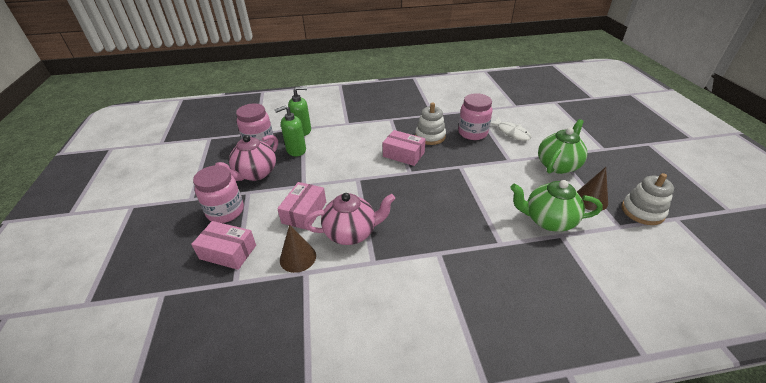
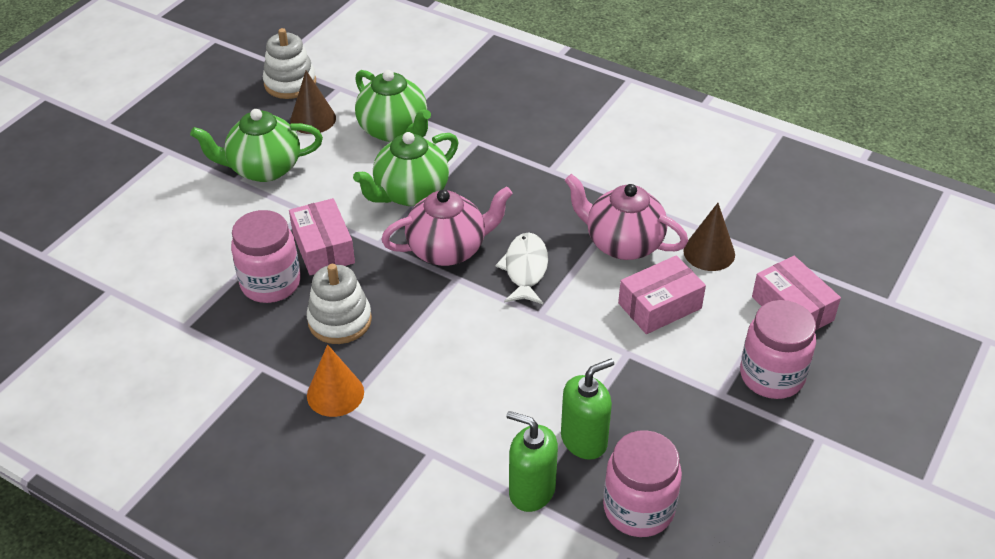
camera: 140 degrees left, 5 degrees up
pink teapot [215,135,278,181] -> pink teapot moved to [381,186,513,266]
green soap dispenser [275,105,306,156] -> green soap dispenser turned 45 degrees counterclockwise [561,358,614,460]
pink box [383,130,426,166] -> pink box moved to [289,198,355,275]
white fish [490,117,531,141] -> white fish moved to [496,233,548,304]
none -> orange cone [307,344,364,417]
none -> green teapot [353,132,459,206]

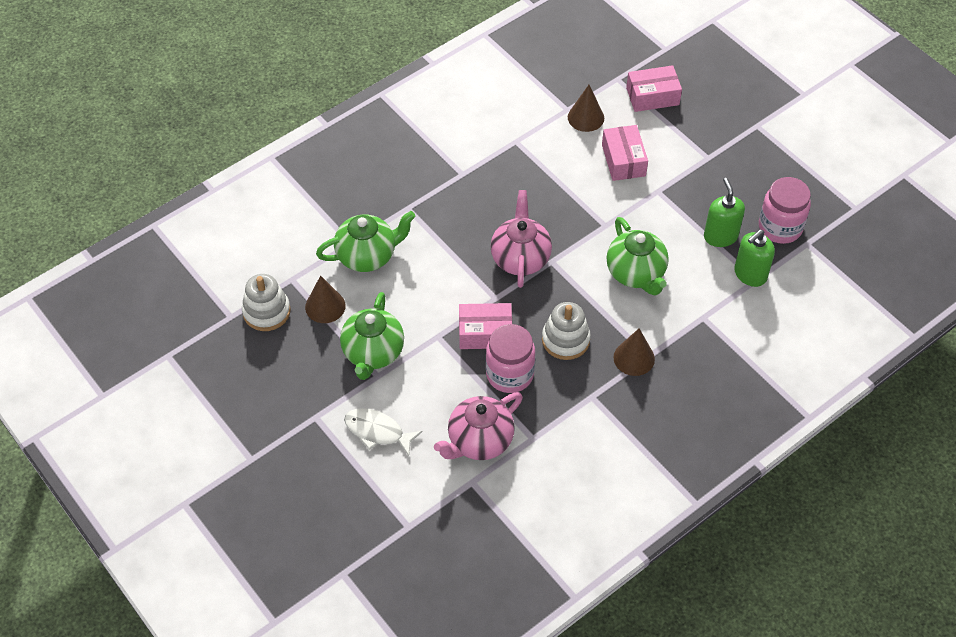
camera: 70 degrees left, 10 degrees up
orange cone [307,344,364,417] -> brown cone [613,328,655,376]
green teapot [353,132,459,206] -> green teapot moved to [607,217,669,295]
white fish [496,233,548,304] -> white fish moved to [344,408,422,456]
pink teapot [565,174,688,260] -> pink teapot moved to [434,392,523,460]
pink jar [740,300,816,399] -> none

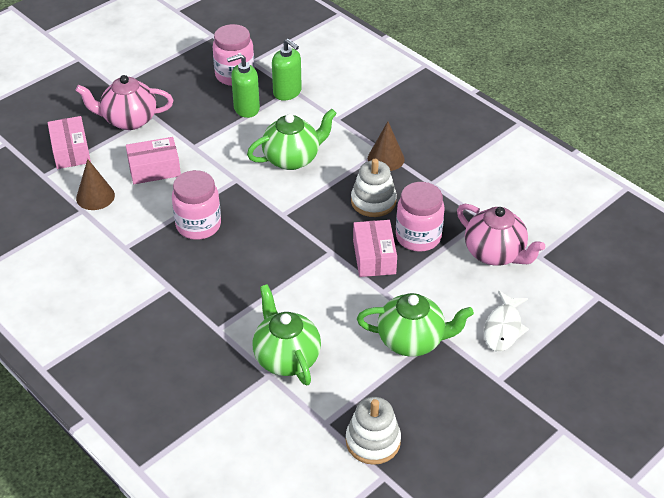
camera: 95 degrees left, 10 degrees down
brown cone [305,275,346,323] -> none
pink teapot [491,190,552,288] -> pink teapot moved to [75,75,173,130]
none -> pink jar [172,170,221,240]

